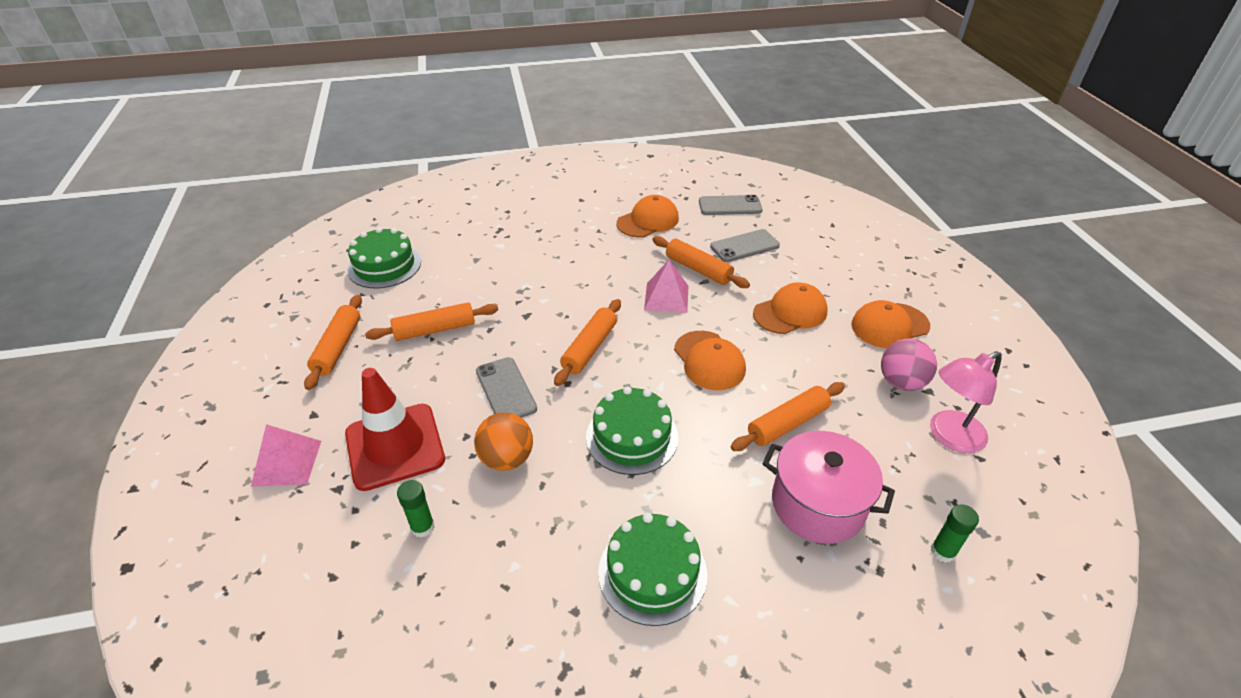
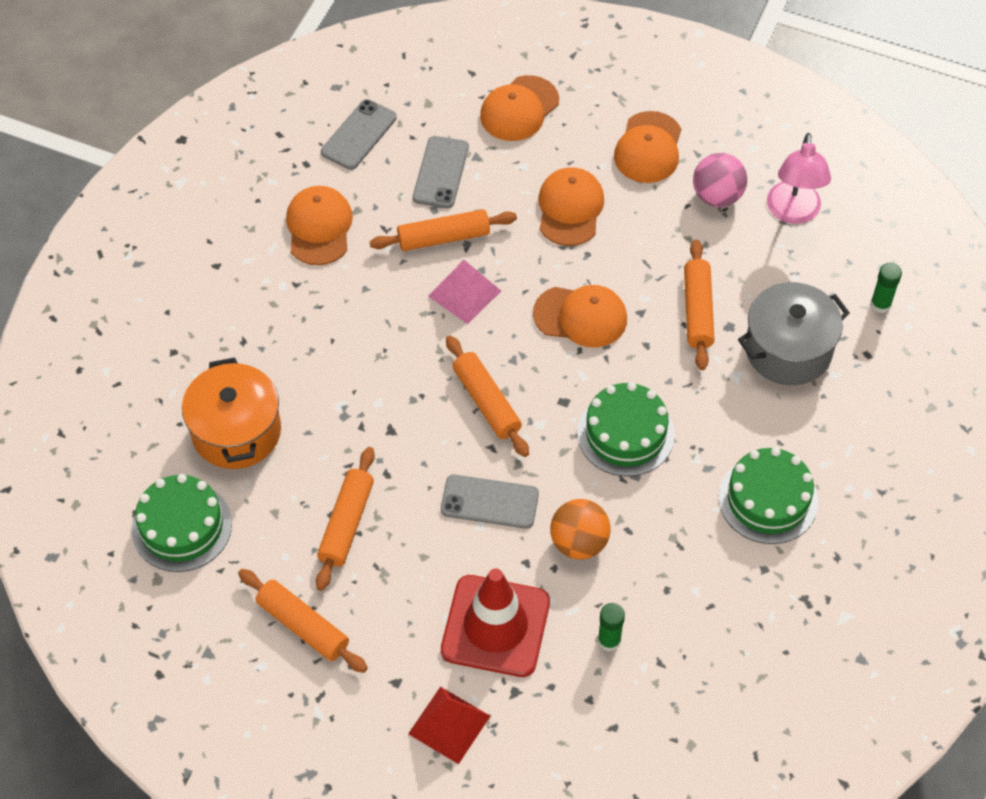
camera: 55 degrees left, 15 degrees up
pink pyramid [251,424,321,487] -> red pyramid [408,687,490,764]
pink pot [762,431,895,544] -> grey pot [738,282,850,385]
none -> orange pot [182,357,281,469]
none -> orange cap [480,75,559,141]

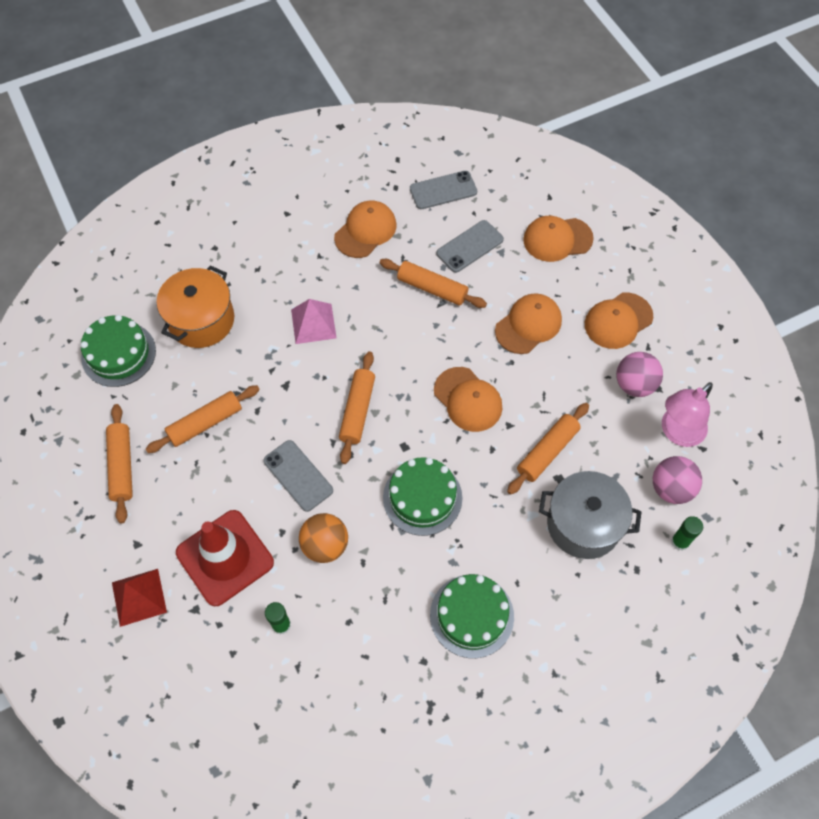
camera: 40 degrees right, 5 degrees up
pink pyramid [428,260,501,324] -> pink pyramid moved to [291,299,337,344]
none -> pink ball [653,456,702,504]

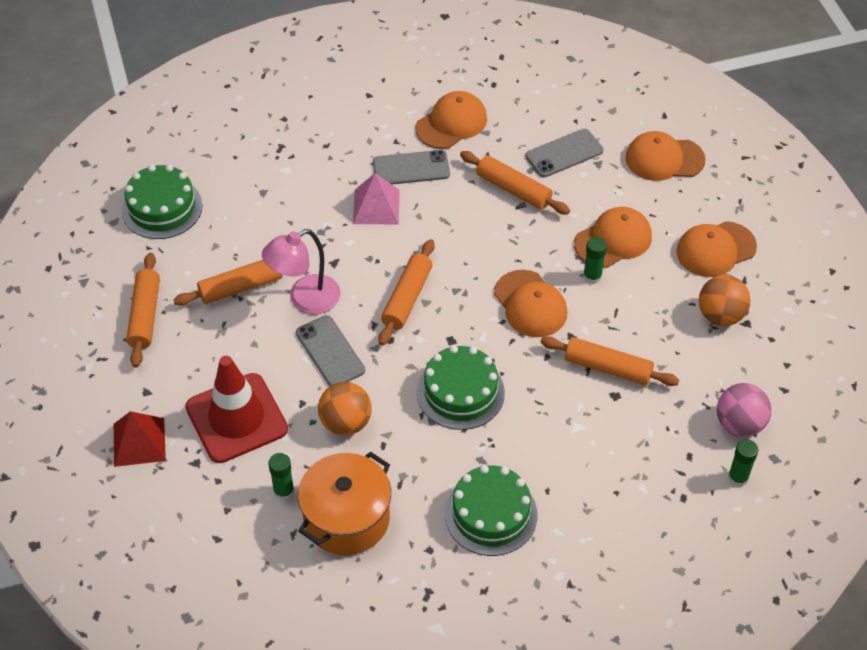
camera: 10 degrees right, 10 degrees down
orange pot [157,265,234,348] -> orange pot moved to [298,451,391,555]
grey phone [410,171,477,209] -> grey phone moved to [373,150,450,185]
orange rolling pin [507,403,589,495] -> orange rolling pin turned 60 degrees clockwise [540,336,679,386]
grey pot [539,471,641,559] -> none
pink ball [616,352,663,397] -> orange ball [699,275,750,326]
pink lamp [662,382,713,447] -> pink lamp moved to [262,229,341,314]
none -> green glue stick [583,237,607,284]

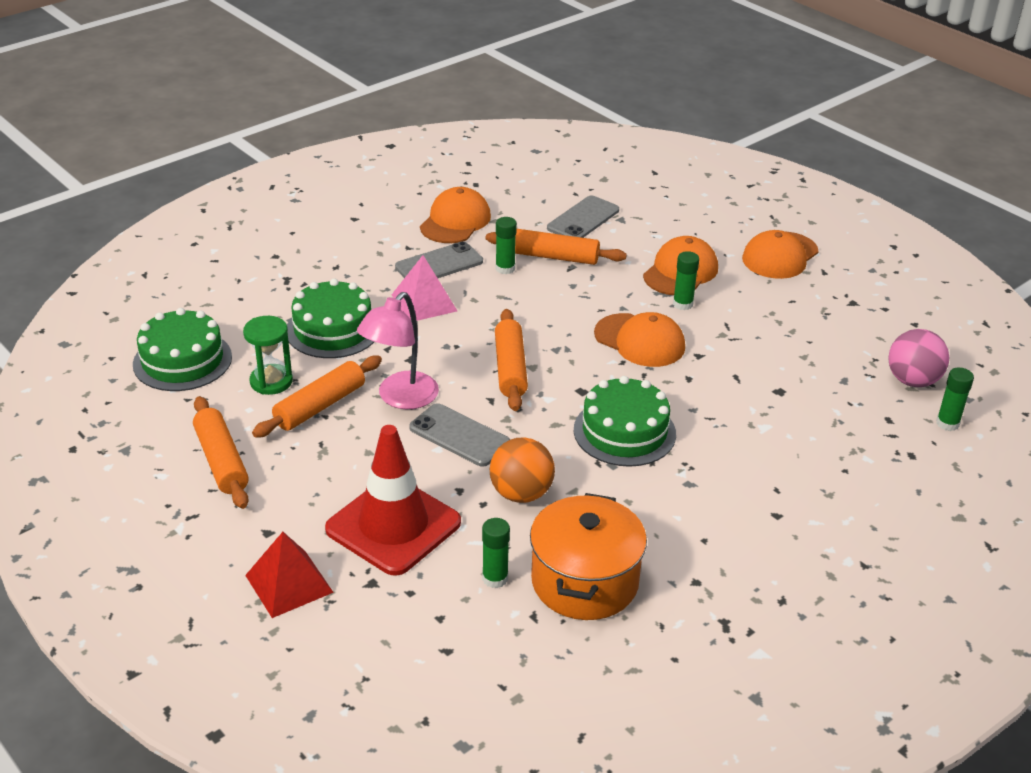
camera: 25 degrees left, 15 degrees down
green cake [445,465,538,556] -> green cake moved to [287,279,374,358]
orange rolling pin [540,336,679,386] -> none
orange cap [625,131,705,181] -> none
orange ball [699,275,750,326] -> none
none -> green hourglass [243,316,293,395]
none -> green glue stick [495,217,517,274]

